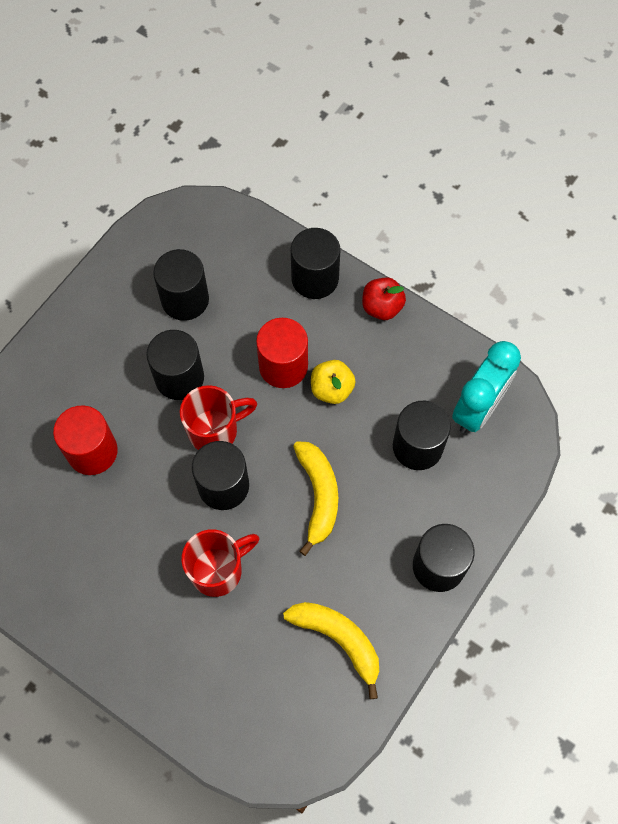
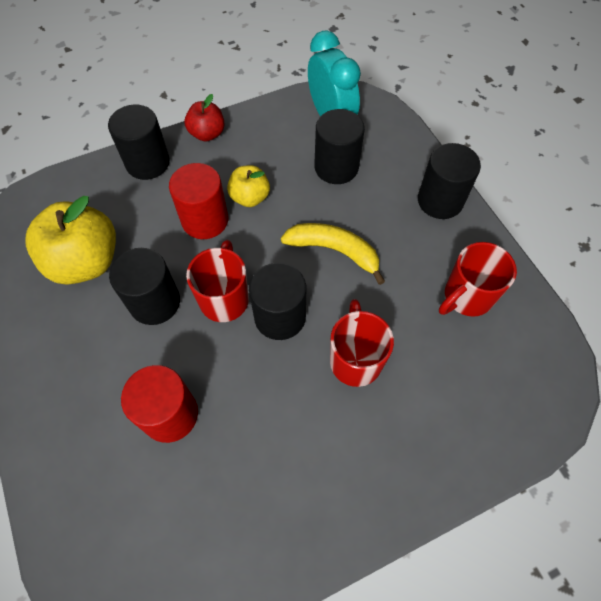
camera: 60 degrees left, 5 degrees down
black cylinder [153,249,209,321] -> yellow apple [25,196,116,285]
yellow banana [283,602,379,699] -> red mug [439,242,517,317]

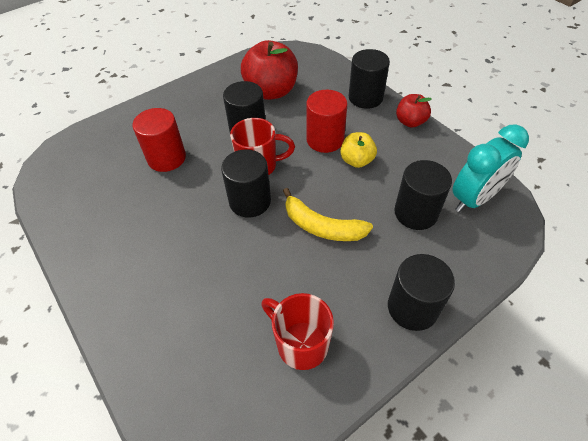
camera: 80 degrees right, 10 degrees down
yellow apple [25,196,116,285] -> red apple [241,40,298,100]
yellow banana [281,223,385,285] -> yellow banana turned 105 degrees clockwise [283,188,373,241]
red mug [330,299,394,387] -> none

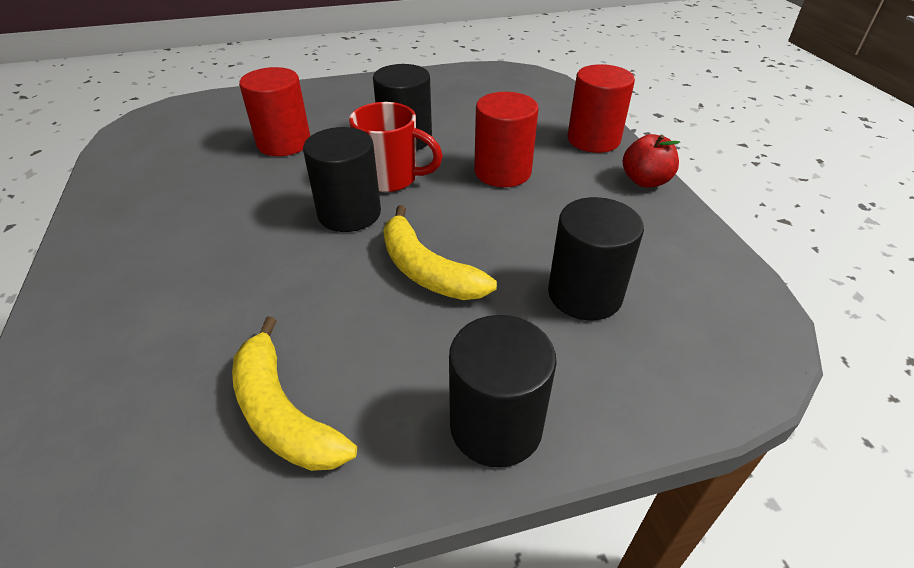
camera: 20 degrees right, 10 degrees down
red apple [241,40,298,100] -> none
red mug [261,293,334,370] -> yellow banana [232,317,357,471]
yellow apple [340,132,377,168] -> none
black cylinder [349,49,390,109] -> red cylinder [567,64,635,153]
turquoise clock [452,124,529,212] -> none

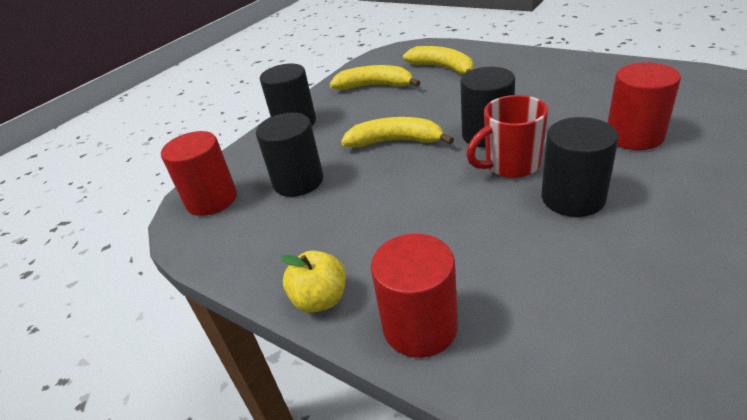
camera: 145 degrees right, 5 degrees down
red cylinder [474,92,538,187] -> red cylinder moved to [161,131,237,216]
red apple [623,134,680,187] -> yellow apple [280,250,346,313]
none -> yellow banana [403,46,473,75]

